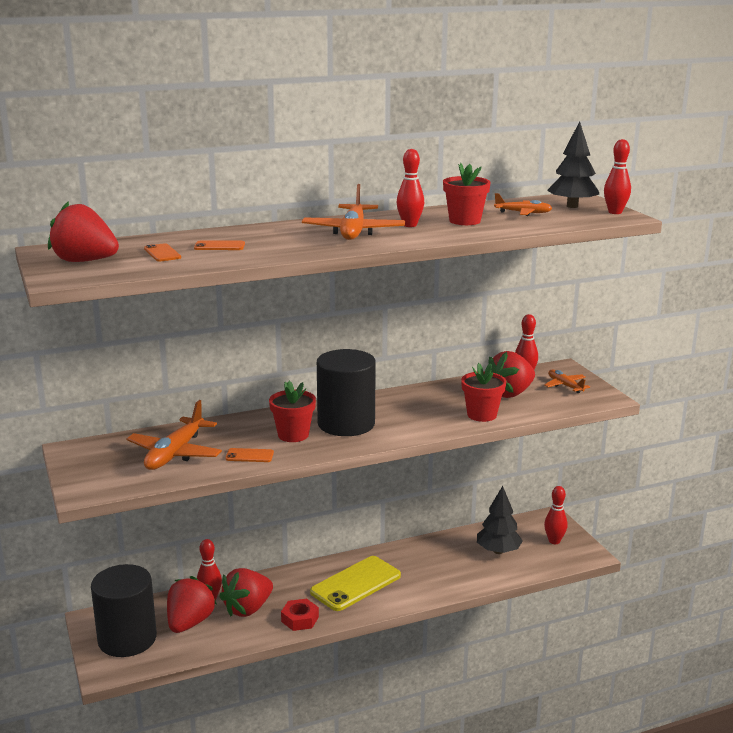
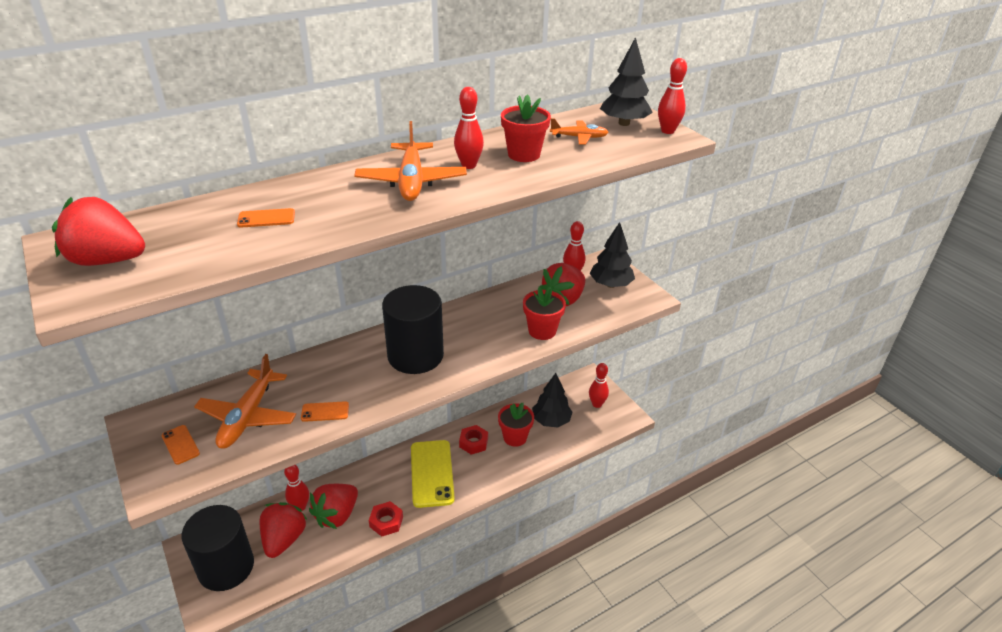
camera: 10 degrees left, 15 degrees up
orange phone [144,243,181,262] -> orange phone moved to [161,425,200,465]
red flower pot [269,381,316,442] -> red flower pot moved to [498,403,534,447]
yellow phone [310,556,401,611] -> yellow phone turned 45 degrees counterclockwise [411,440,455,508]
orange plane [544,370,590,393] -> black tree [590,222,635,288]
none -> red nut [459,425,488,455]

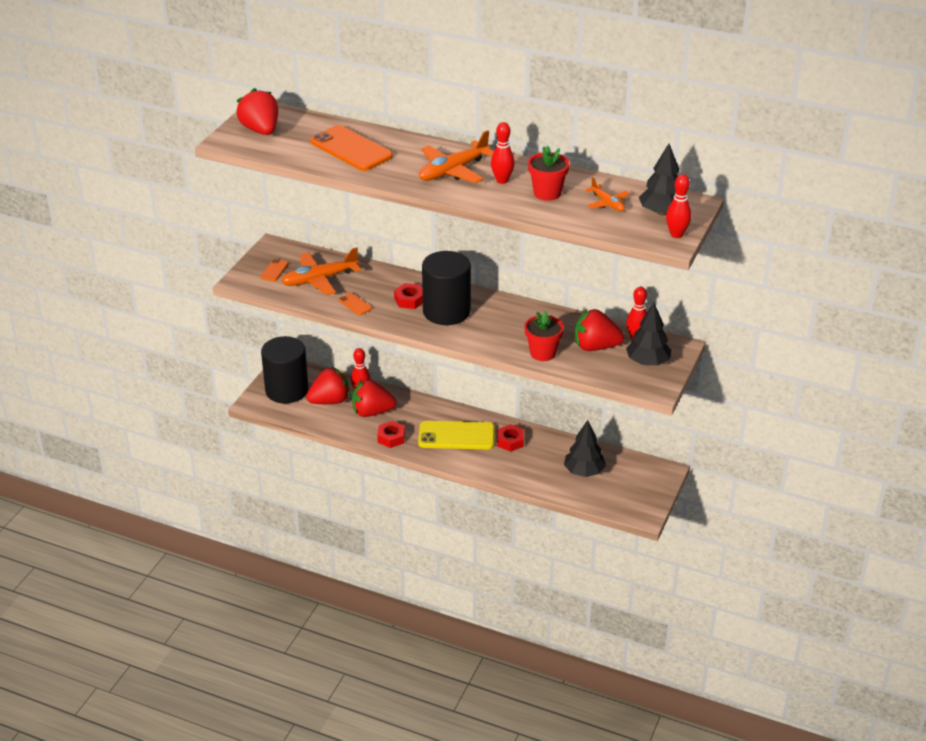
camera: 55 degrees right, 0 degrees up
orange phone [237,208,295,228] -> orange phone [310,125,393,171], size x2.25
yellow phone [411,440,455,508] -> yellow phone turned 45 degrees clockwise [418,421,495,449]
red flower pot [498,403,534,447] -> none
red bowling pin [589,363,609,408] -> none
none -> red nut [394,283,423,309]

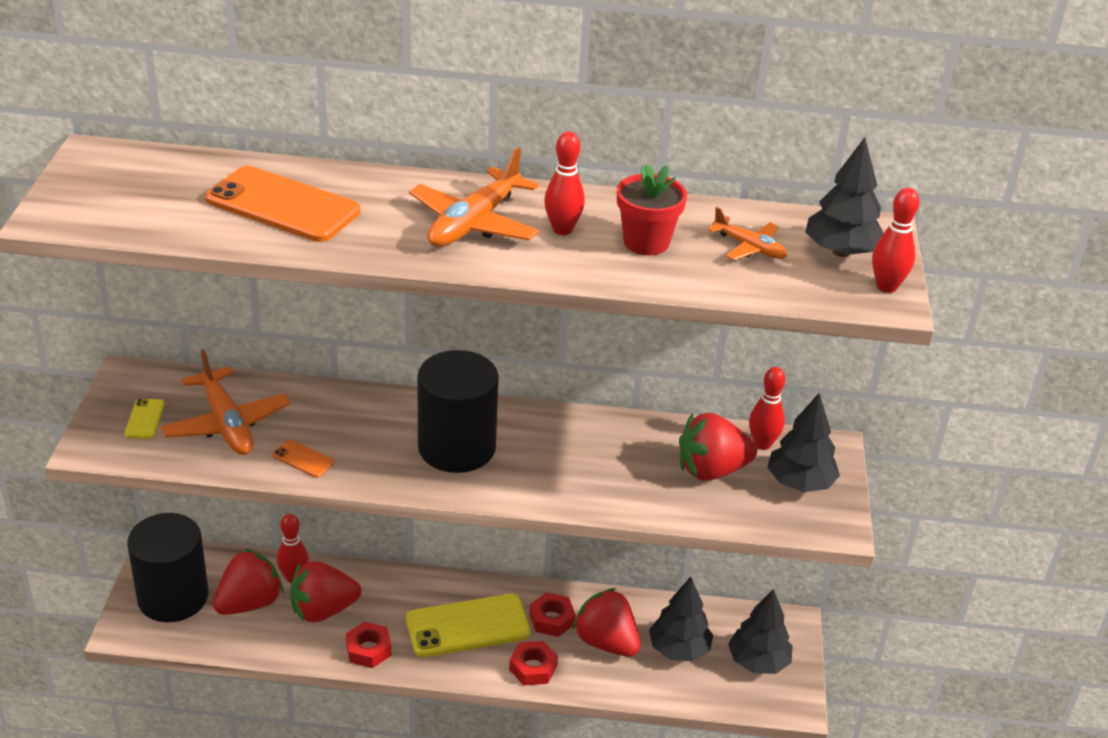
camera: 20 degrees left, 0 degrees up
red strawberry [237,88,278,135] -> red strawberry moved to [572,588,640,657]
orange phone [260,259,288,281] -> yellow phone [124,398,165,439]
orange plane [281,247,361,295] -> orange plane turned 75 degrees counterclockwise [161,349,291,455]
red nut [394,283,423,309] -> red nut moved to [509,641,558,685]
red flower pot [525,311,564,361] -> none
none -> black tree [728,589,793,674]

